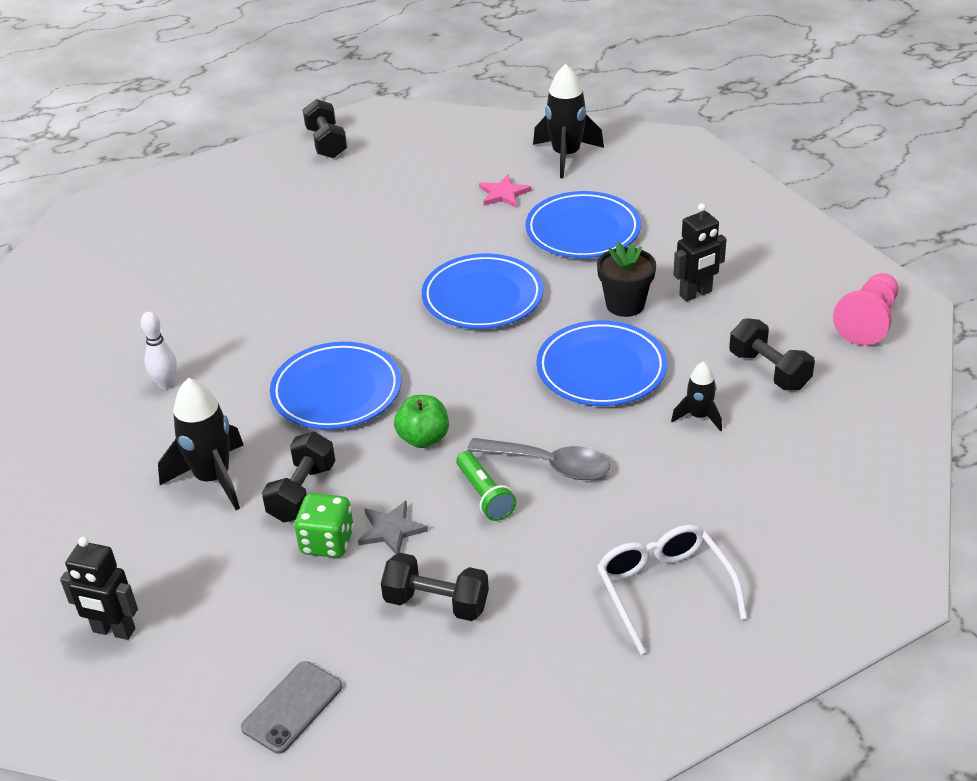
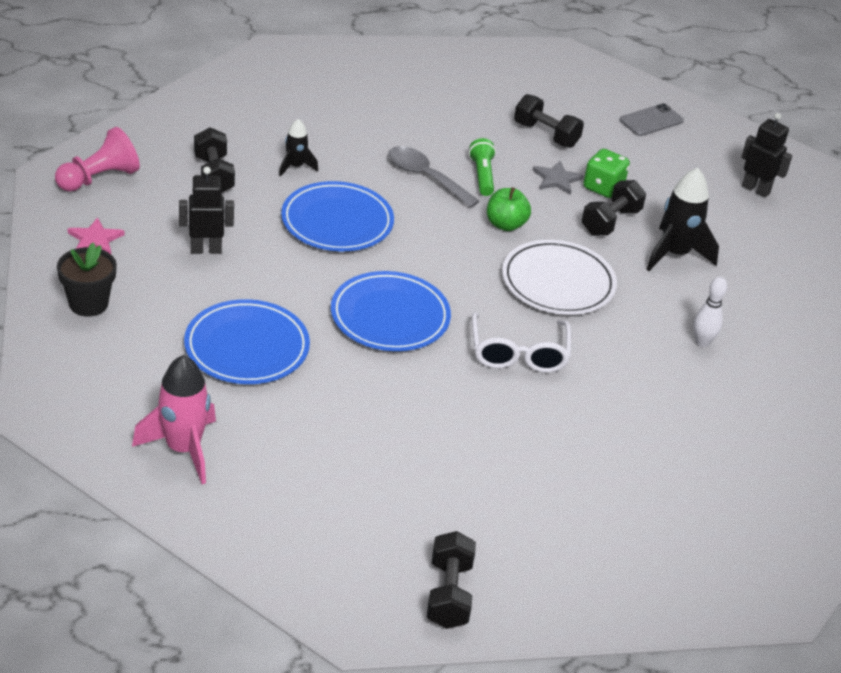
camera: 165 degrees left, 0 degrees up
blue plate [270,342,401,430] -> white plate [502,240,617,315]
pink star [479,175,531,207] -> pink star moved to [68,217,125,254]
black rocket [533,64,604,178] -> pink rocket [132,355,216,484]
black flower pot [597,242,656,317] -> black flower pot moved to [57,243,117,317]
white glasses [597,525,747,655] -> white glasses moved to [472,312,571,373]

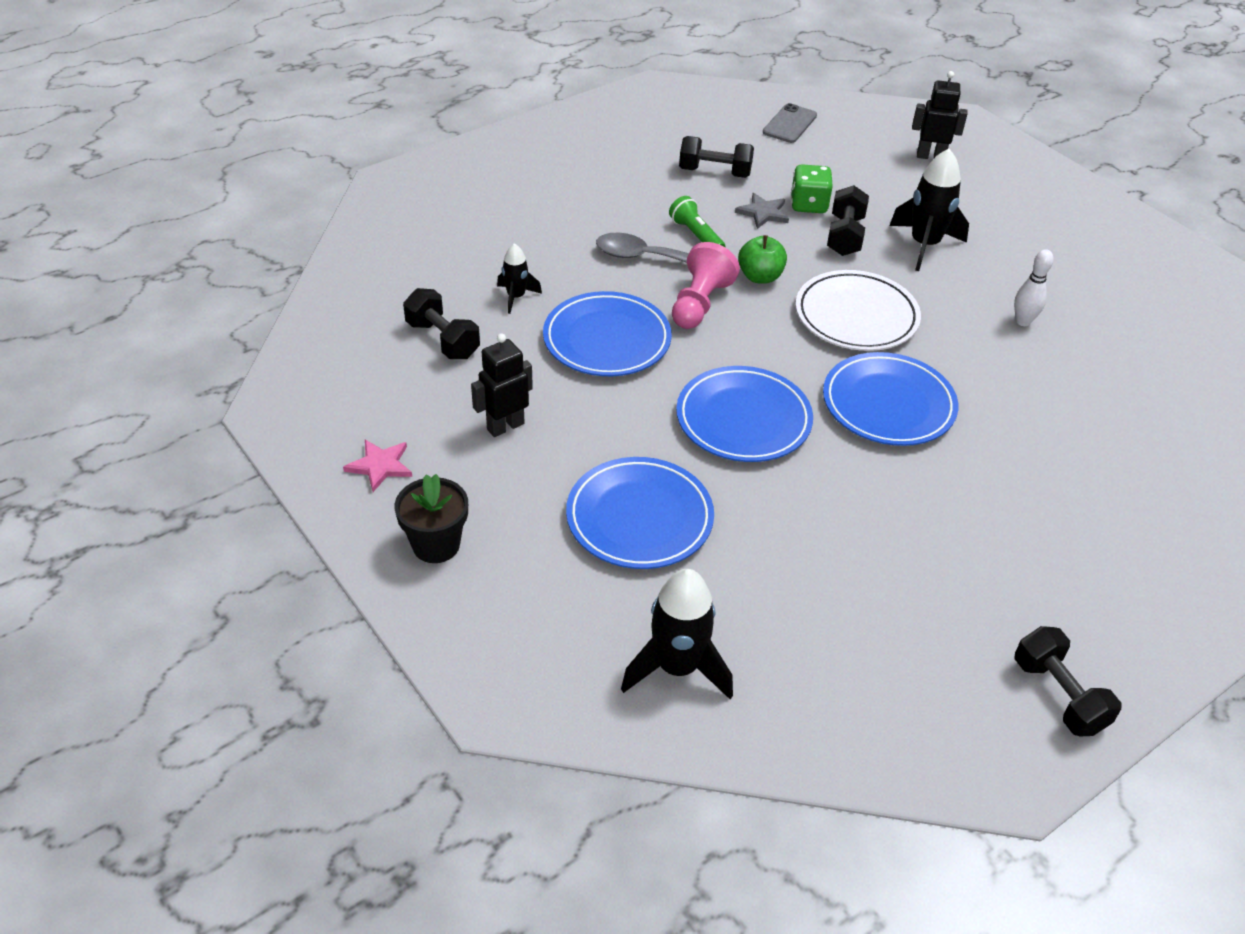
camera: 25 degrees left, 5 degrees up
pink pawn [55,127,140,192] -> pink pawn moved to [672,242,740,329]
pink rocket [132,355,216,484] -> black rocket [621,569,733,699]
white glasses [472,312,571,373] -> blue plate [823,352,958,446]

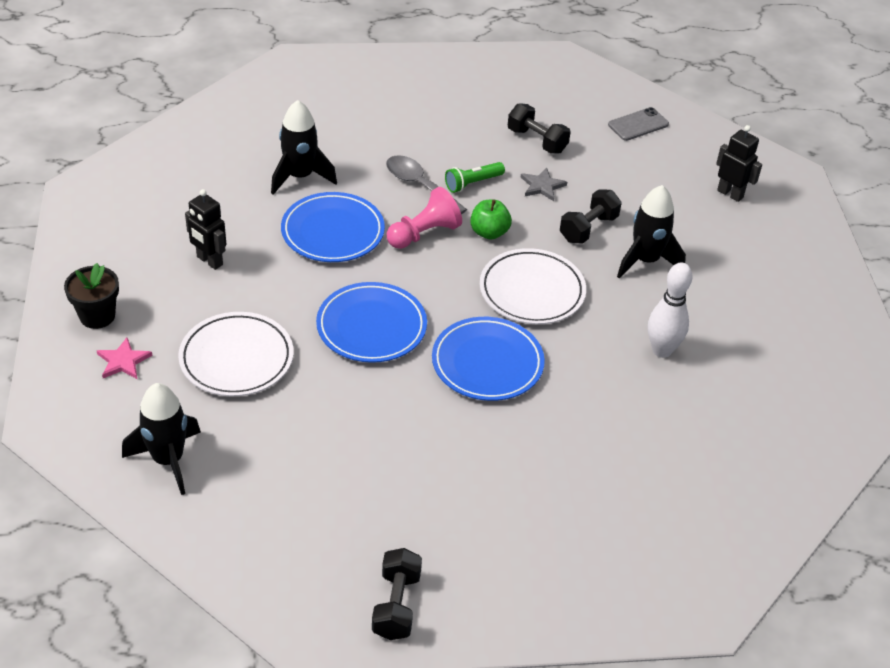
camera: 30 degrees right, 0 degrees up
pink star [343,440,412,492] -> pink star moved to [97,338,152,379]
black dumbbell [403,288,480,359] -> none
black robot [471,333,533,437] -> black robot turned 135 degrees counterclockwise [185,189,226,270]
black rocket [497,243,542,314] -> black rocket [271,100,337,195], size x1.79
blue plate [566,457,714,569] -> white plate [178,312,294,396]
green flashlight [669,196,725,247] -> green flashlight turned 120 degrees counterclockwise [445,162,505,193]
green dice [791,164,833,213] -> none
white bowling pin [1014,249,1053,326] -> white bowling pin [648,262,693,358], size x1.52

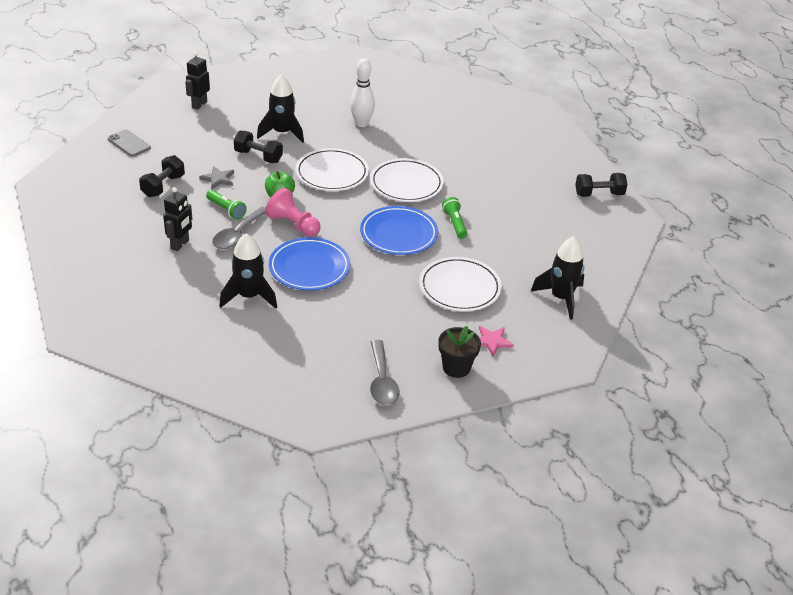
camera: 105 degrees left, 5 degrees down
black robot [185,189,226,270] -> black robot moved to [163,187,192,251]
blue plate [432,317,545,401] -> white plate [370,158,444,202]
none -> grey spoon [370,340,399,405]
none -> green flashlight [442,197,467,239]

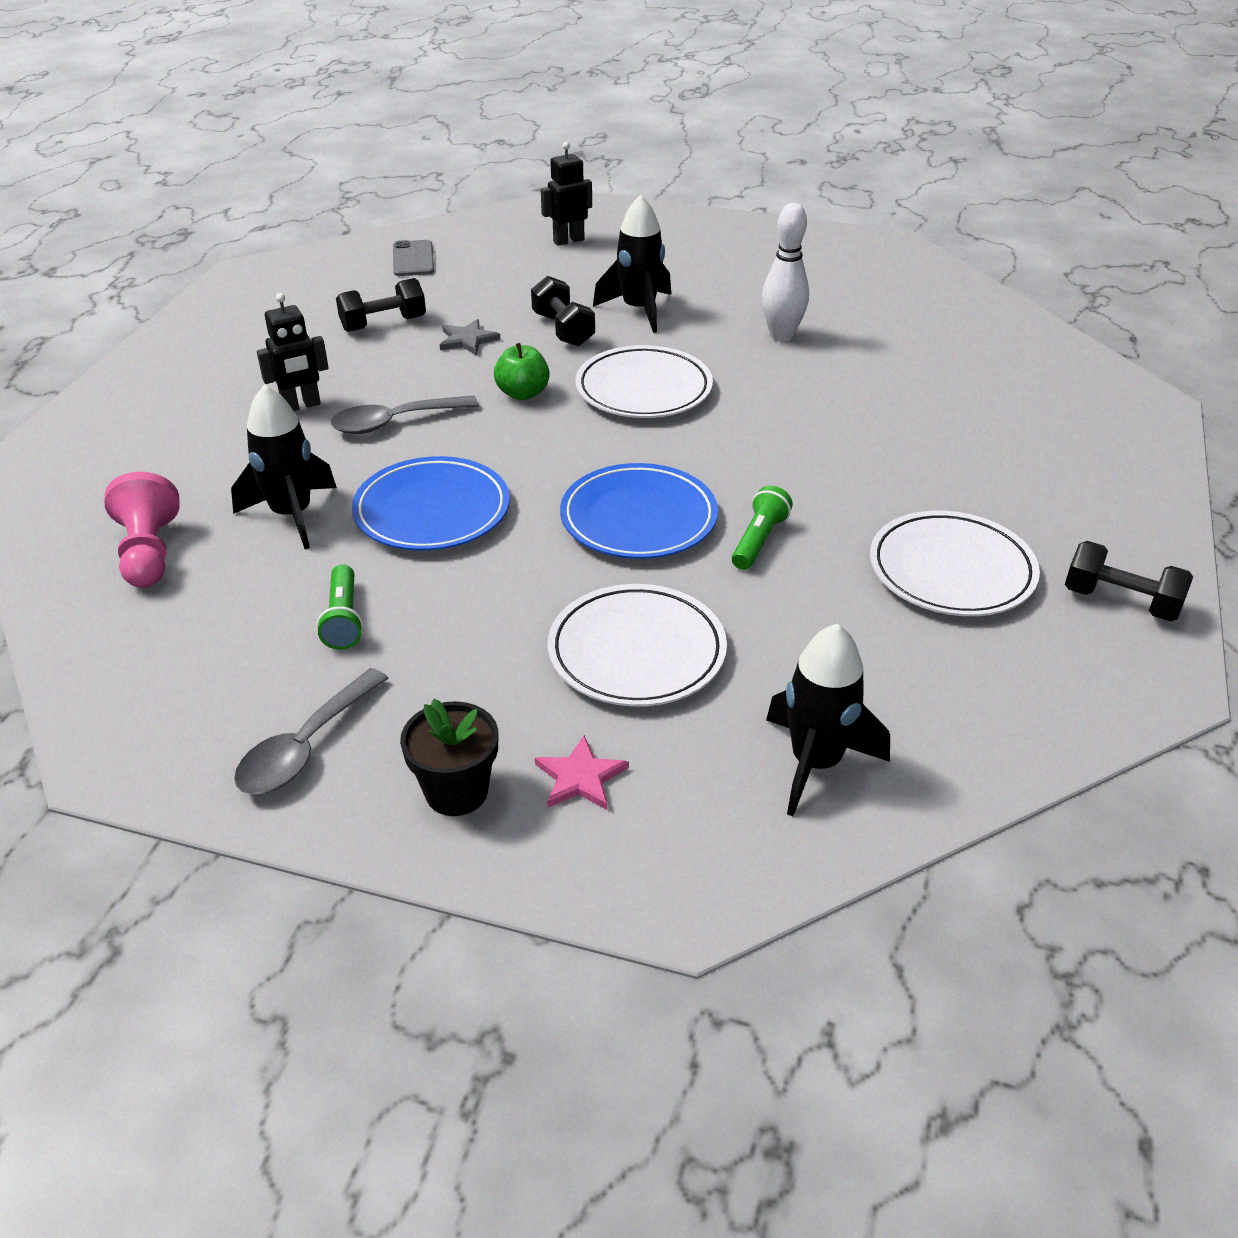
camera: 40 degrees right, 0 degrees up
green flashlight [206,190,247,220] -> green flashlight moved to [317,564,363,650]
pink pawn [265,188,321,237] -> pink pawn moved to [105,472,179,588]
white plate [370,158,444,202] -> white plate moved to [870,511,1040,616]

